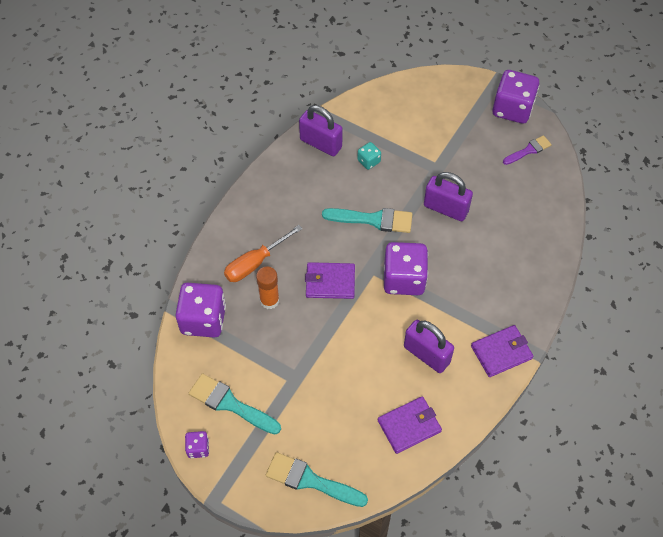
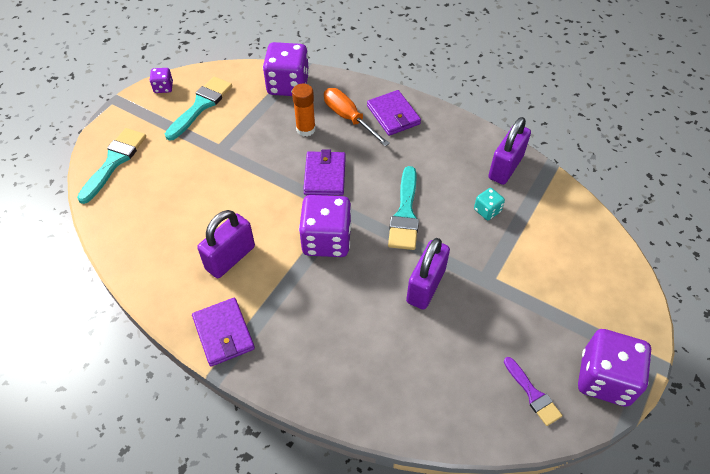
camera: 90 degrees right, 5 degrees down
purple wallet [378,396,442,454] -> purple wallet moved to [367,90,421,136]

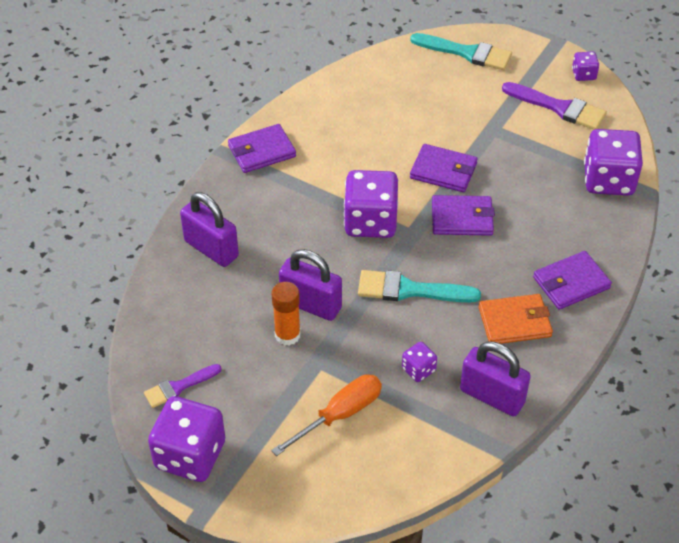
camera: 90 degrees right, 5 degrees down
turquoise brush [165,77,232,141] -> purple brush [502,82,607,130]
purple padlock [197,210,255,278] -> purple padlock moved to [180,192,239,267]
orange glue stick [292,84,316,137] -> orange glue stick moved to [272,282,301,346]
orange screwdriver [324,88,390,146] -> orange screwdriver moved to [271,374,382,456]
turquoise dice [474,188,505,220] -> purple dice [402,342,437,382]
none -> purple wallet [410,144,478,192]
none -> orange wallet [479,294,553,344]

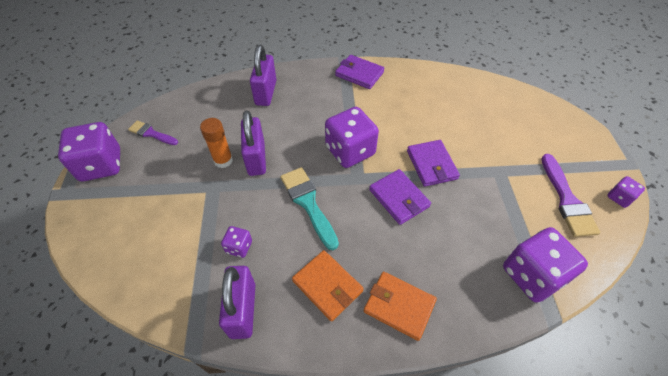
camera: 55 degrees right, 5 degrees up
orange screwdriver [271,374,382,456] -> none
turquoise brush [410,33,512,70] -> none
purple wallet [533,251,612,310] -> orange wallet [364,272,437,341]

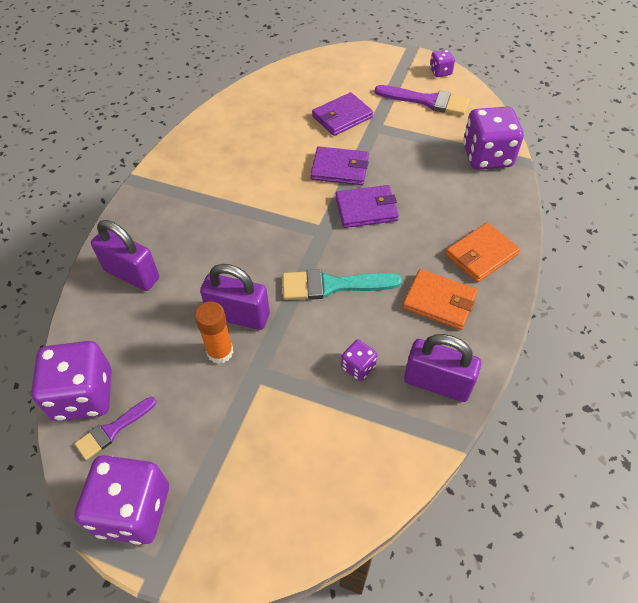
camera: 65 degrees left, 0 degrees up
orange wallet [292,250,364,322] -> orange wallet turned 45 degrees clockwise [402,269,478,330]
purple dice [325,107,379,168] -> purple dice moved to [31,341,112,421]
purple wallet [335,55,385,89] -> purple wallet moved to [312,92,373,136]

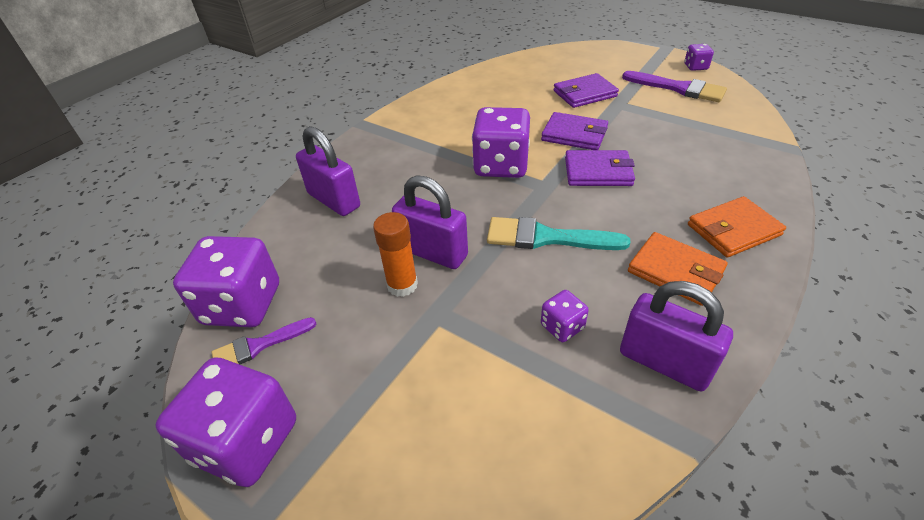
camera: 15 degrees right, 10 degrees down
purple dice [463,106,524,170] -> purple dice moved to [472,107,530,178]

